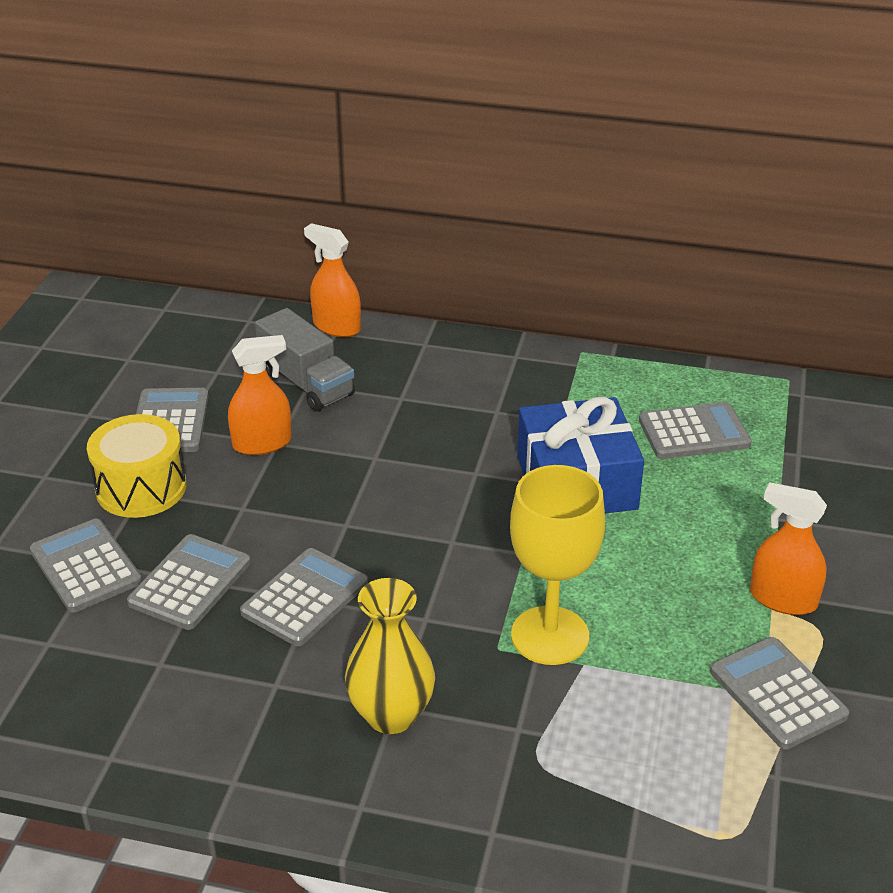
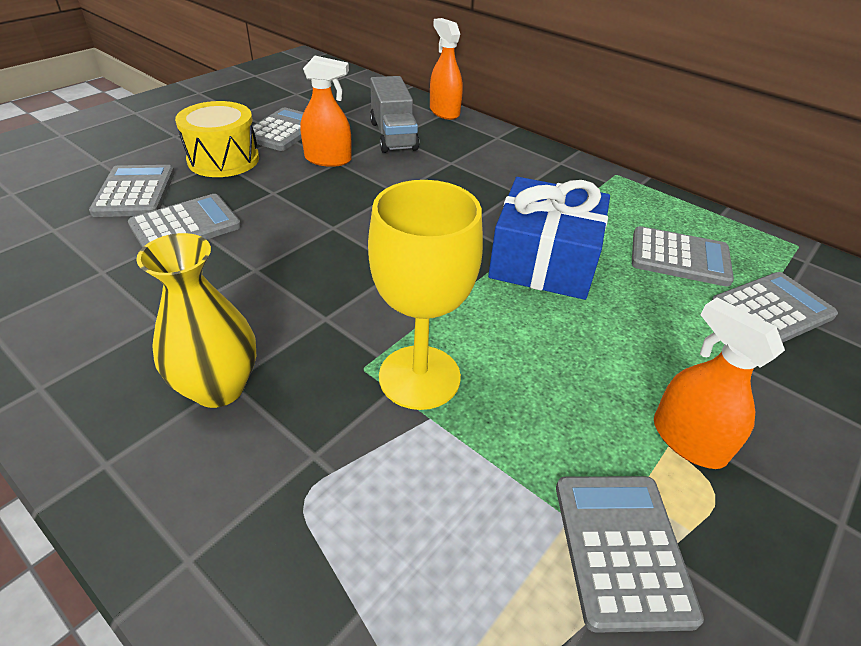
camera: 25 degrees right, 5 degrees up
grey calculator [240,548,368,646] -> grey calculator moved to [711,272,838,343]

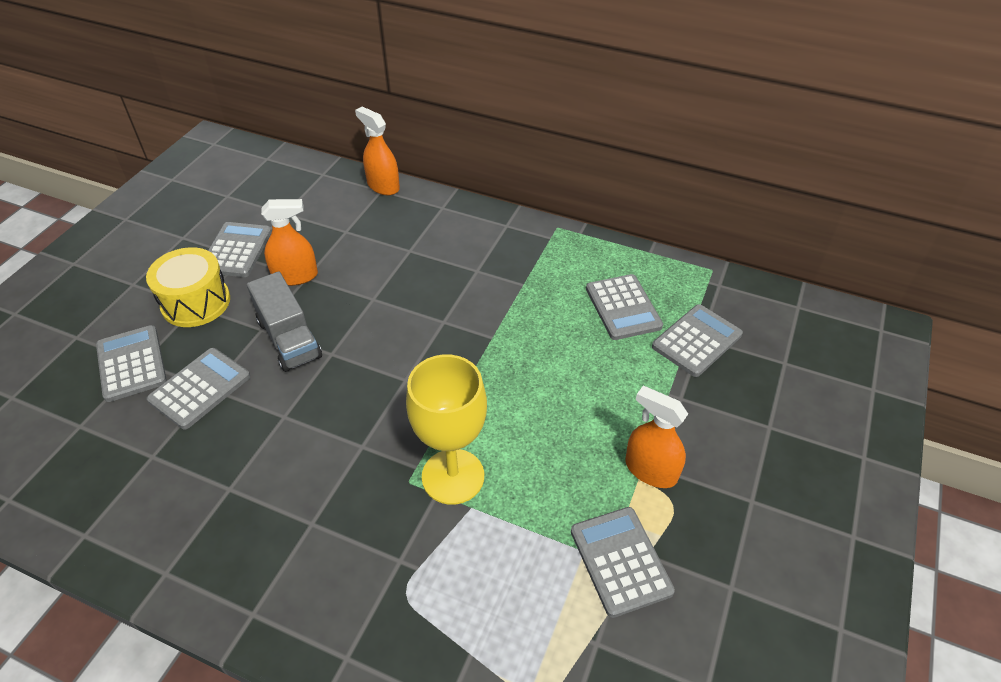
camera: 15 degrees left, 5 degrees up
yellow vase [136,233,256,408] -> none
grey truck [370,76,420,153] -> grey truck moved to [247,271,322,372]
blue gift [488,177,610,300] -> none
grey calculator [632,226,734,287] -> grey calculator turned 75 degrees clockwise [586,274,663,340]

